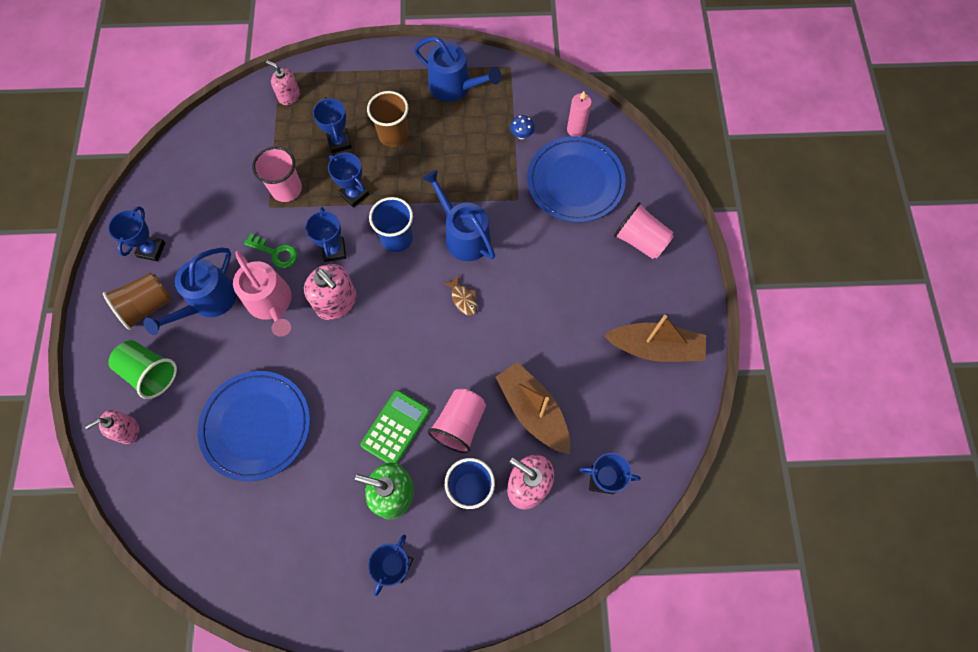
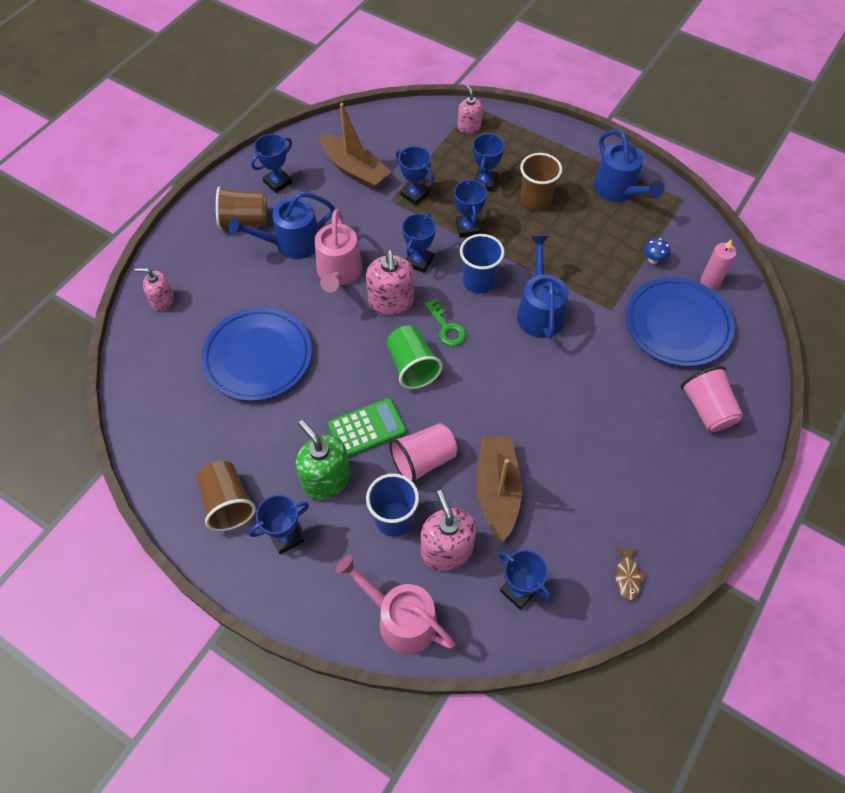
camera: 35 degrees right, 10 degrees down
green cup [108,340,177,399] -> green cup moved to [387,326,443,389]
green key [244,234,298,268] -> green key moved to [424,299,466,346]
pink cup [252,146,302,202] -> blue trophy [396,146,434,206]
brown fish [443,274,477,316] -> brown fish moved to [615,546,647,600]
brown boat [604,315,706,362] -> brown boat moved to [319,103,391,190]
none -> brown cup [197,461,256,531]
none -> pink watering can [336,555,455,654]

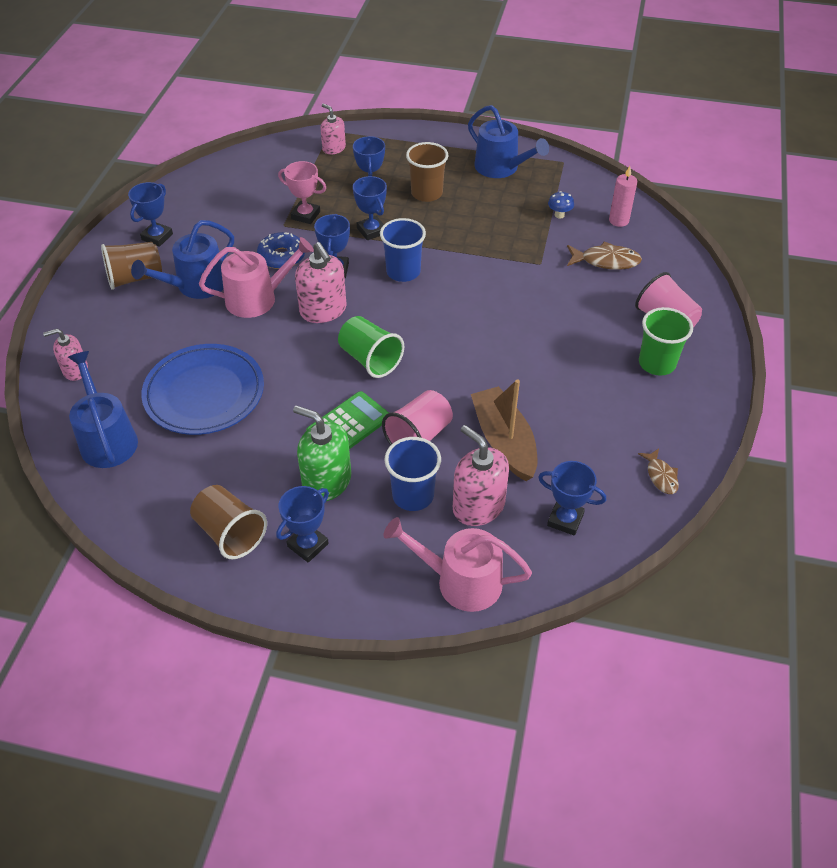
camera: 20 degrees left, 10 degrees down
pink watering can [315,209,363,292] -> pink watering can turned 90 degrees counterclockwise [199,237,314,318]
brown boat [319,103,391,190] -> none
blue trophy [396,146,434,206] -> pink trophy [278,161,326,224]
green key [424,299,466,346] -> none
blue watering can [517,236,569,339] -> blue watering can moved to [68,351,138,468]
blue plate [626,277,735,367] -> brown fish [567,241,642,270]
none -> blue donut [257,232,305,269]
none -> green cup [639,307,693,375]

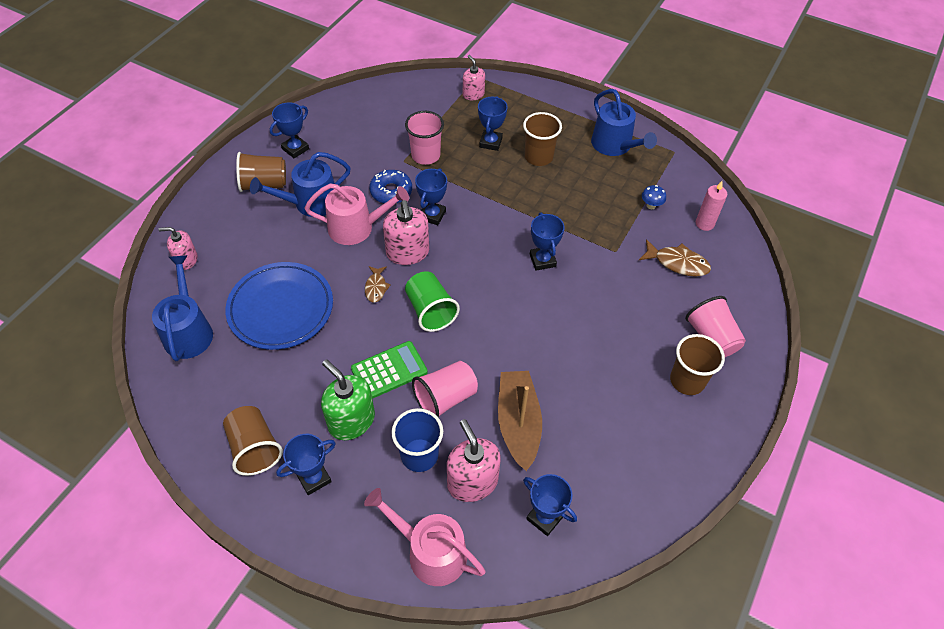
camera: 15 degrees right, 5 degrees up
pink trophy [278,161,326,224] -> pink cup [405,111,444,165]
blue trophy [353,176,387,240] -> blue trophy moved to [530,212,565,270]
blue cup [380,218,426,282] -> none
brown fish [638,449,679,494] -> brown fish moved to [365,266,391,303]
green cup [639,307,693,375] -> brown cup [670,334,725,395]

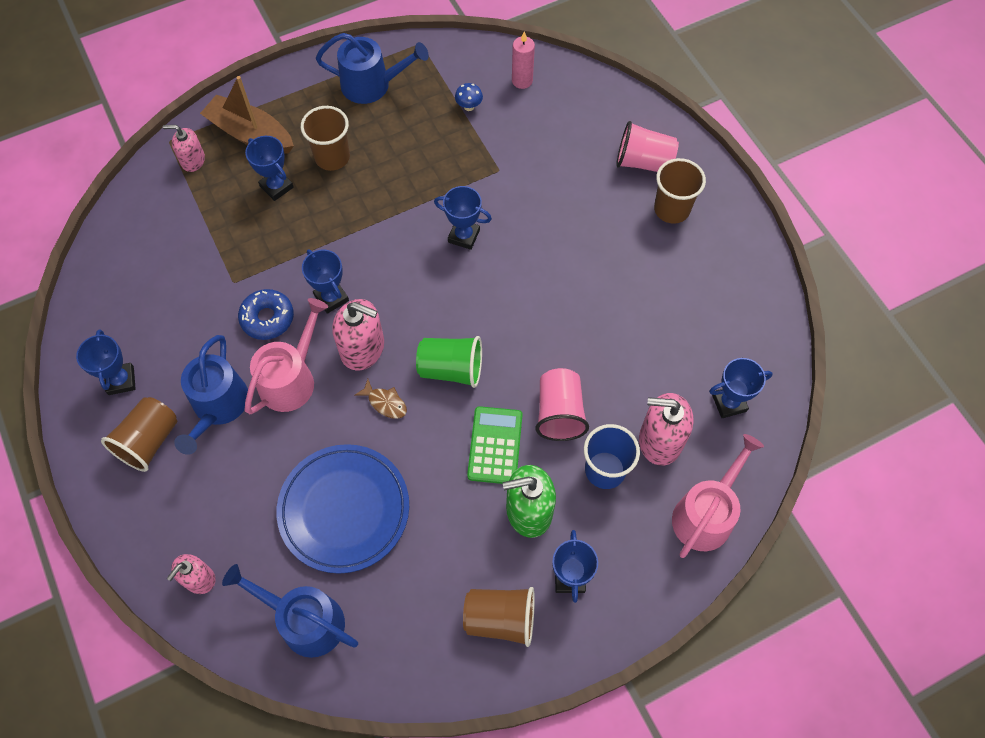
camera: 55 degrees left, 10 degrees up
pink watering can [364,488,486,586] -> pink watering can turned 150 degrees clockwise [672,434,764,558]
pink cup [405,111,444,165] -> none
brown boat [498,371,542,471] -> brown boat moved to [200,76,294,154]
brown fish [639,239,711,277] -> none

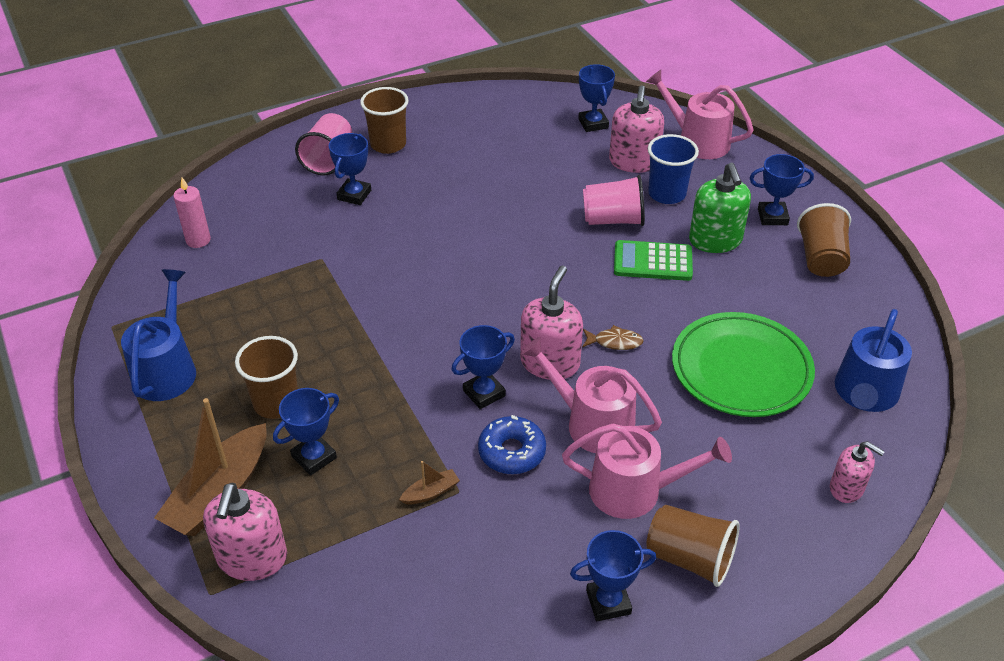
camera: 90 degrees left, 20 degrees down
pink soap dispenser [163,125,205,172] -> pink soap dispenser [203,483,287,581], size x1.62
blue watering can [174,335,248,455] -> pink watering can [562,424,732,519]
blue plate [276,444,409,574] -> green plate [672,312,815,417]
brown fish [355,379,407,419] -> brown fish turned 60 degrees clockwise [582,325,644,350]
green cup [416,336,482,388] -> none
blue trophy [434,186,492,250] -> blue trophy moved to [329,133,371,205]
blue mushroom [455,83,483,111] -> none
none -> brown boat [399,461,460,504]

